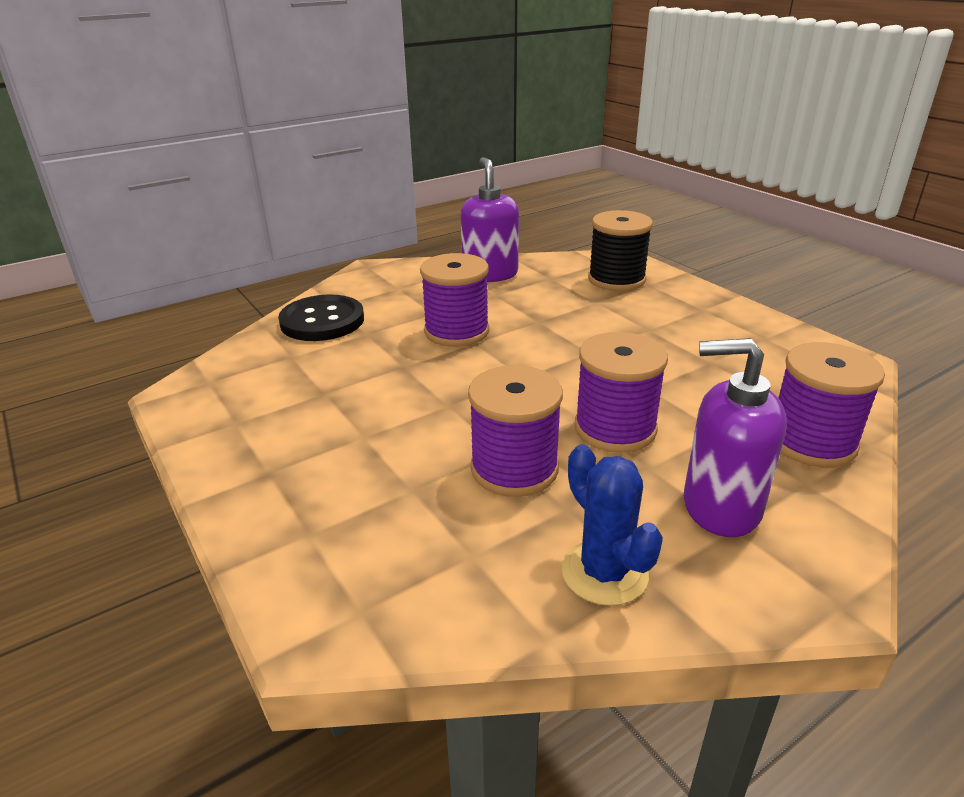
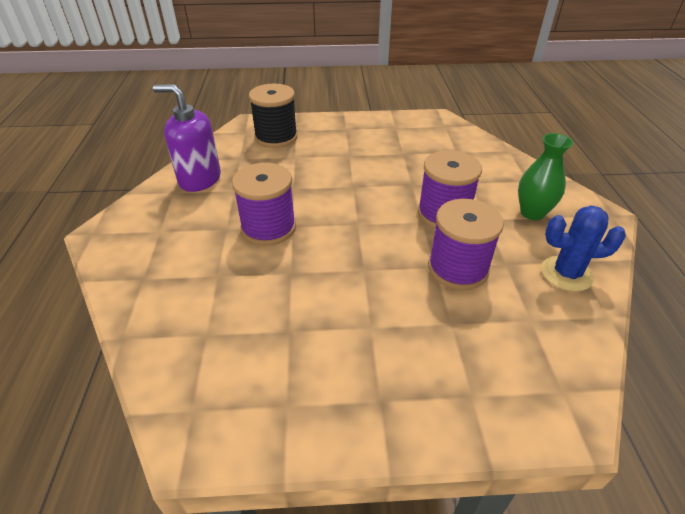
camera: 60 degrees left, 10 degrees up
black button [278,295,364,341] -> none
purple soap dispenser [684,338,787,537] -> green vase [518,133,573,220]
purple spool [778,342,885,467] -> none

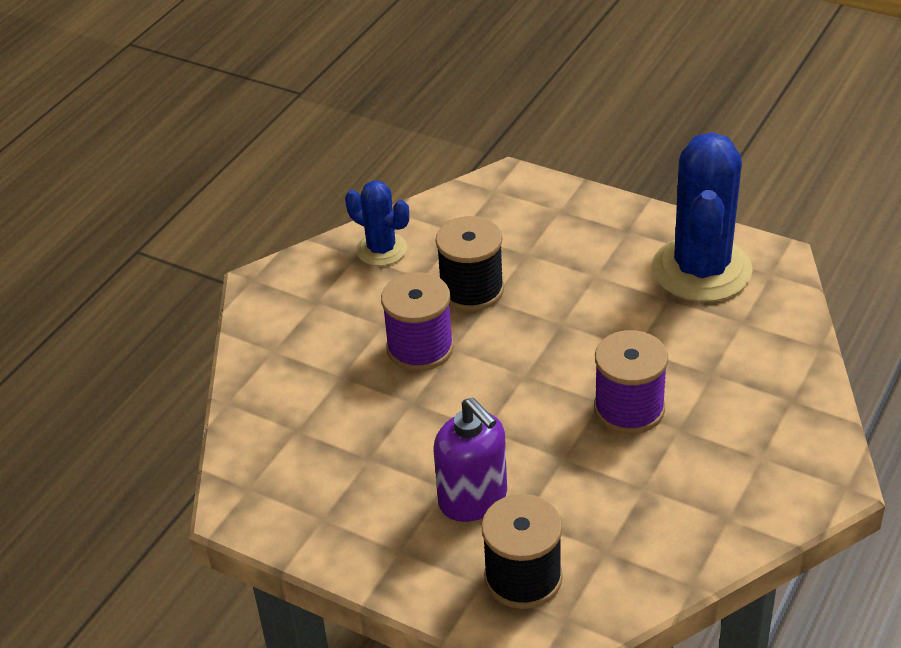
camera: 145 degrees left, 0 degrees up
purple soap dispenser [153,84,221,192] -> purple soap dispenser moved to [434,397,507,522]
purple spool [428,199,504,290] -> black spool [436,216,504,311]
green vase [518,133,573,220] -> none
none -> blue cactus [652,132,753,302]

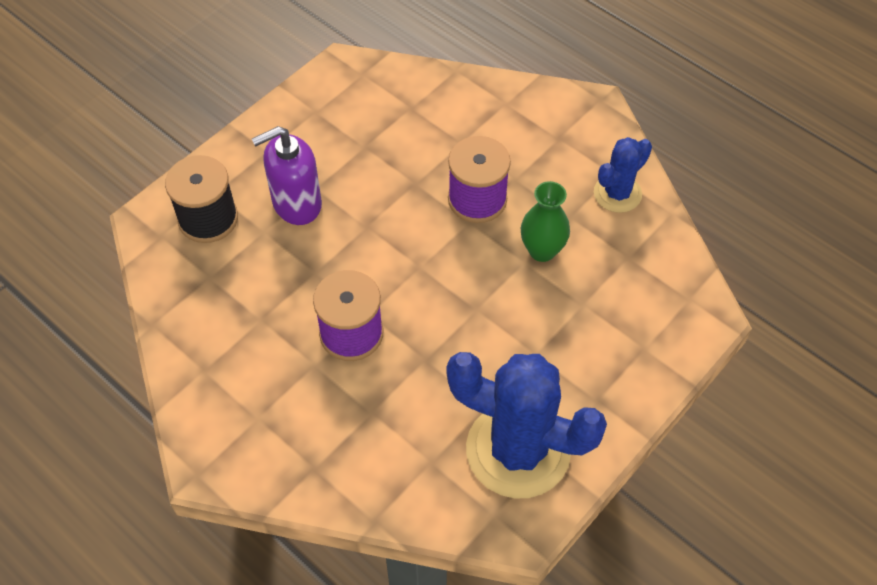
camera: 100 degrees right, 15 degrees up
black spool [436,216,504,311] -> green vase [521,181,570,262]

